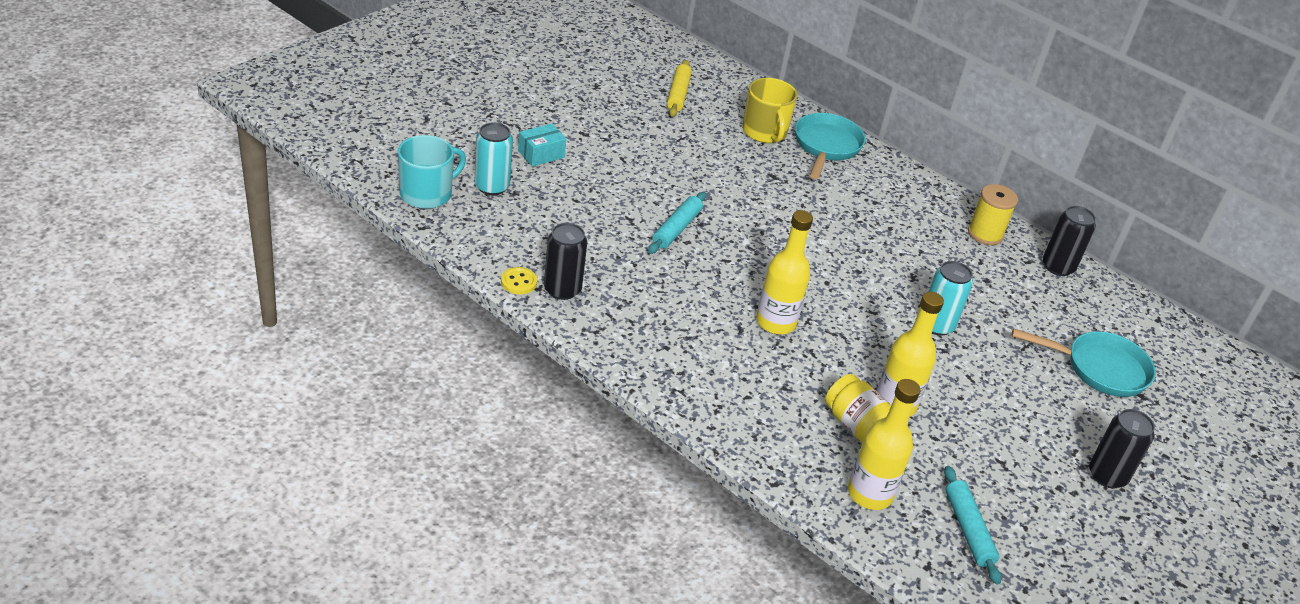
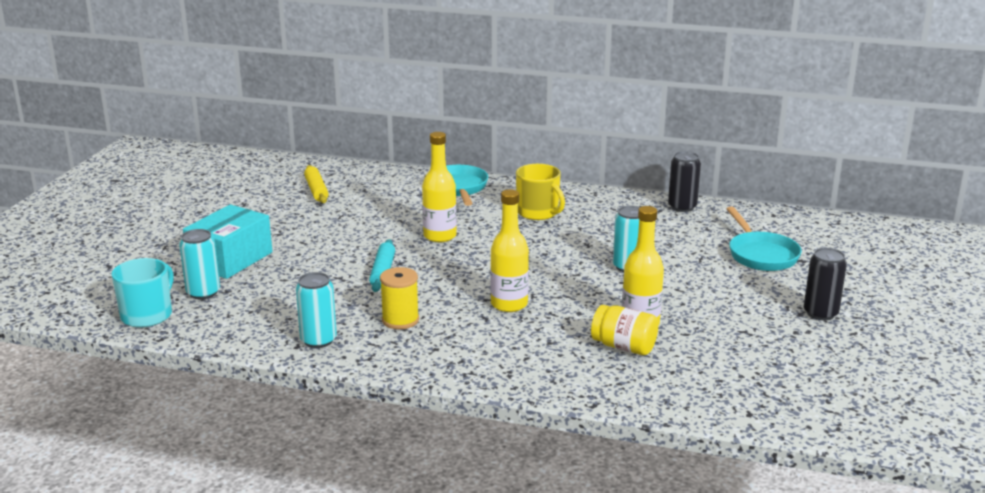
camera: 20 degrees left, 15 degrees down
yellow button [501,267,537,294] -> none
turquoise box [518,124,567,166] -> turquoise box [183,204,273,279], size x1.91
black can [544,223,587,300] -> turquoise can [296,272,337,348]
yellow mug [742,78,797,143] -> yellow mug moved to [516,164,565,220]
yellow bottle [848,379,920,510] -> yellow bottle moved to [422,132,457,242]
turquoise rolling pin [944,466,1001,585] -> none
yellow spool [968,184,1018,245] -> yellow spool moved to [380,267,419,329]
turquoise pan [1012,328,1156,397] -> turquoise pan turned 90 degrees clockwise [727,206,802,271]

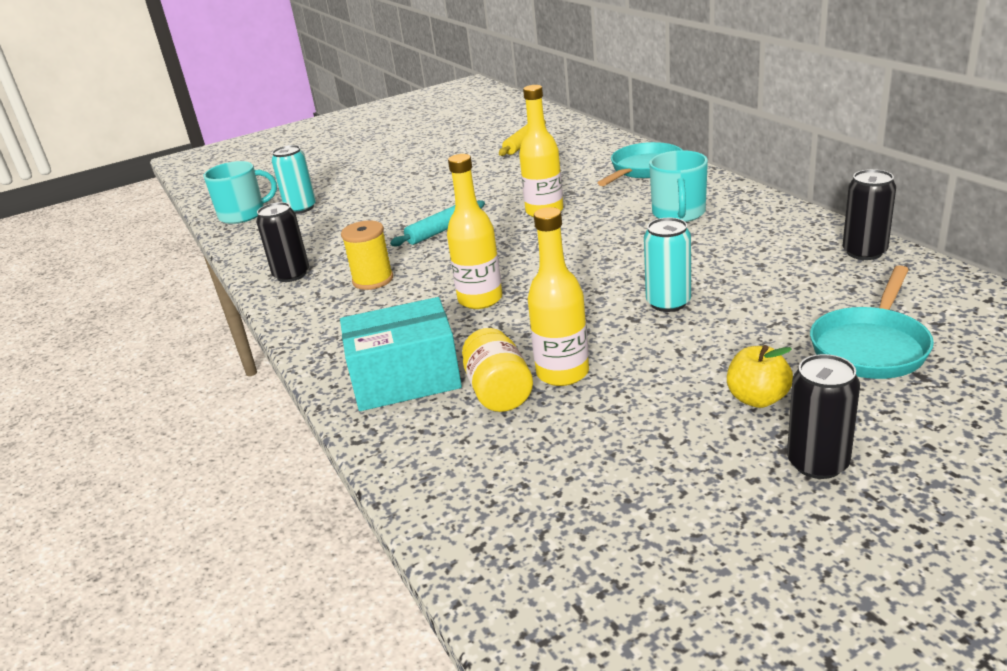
camera: 50 degrees right, 5 degrees up
turquoise box [183,204,273,279] -> turquoise box moved to [340,297,462,411]
turquoise can [296,272,337,348] -> black can [256,202,309,282]
yellow mug [516,164,565,220] -> turquoise mug [649,150,708,222]
none -> yellow apple [727,345,793,408]

